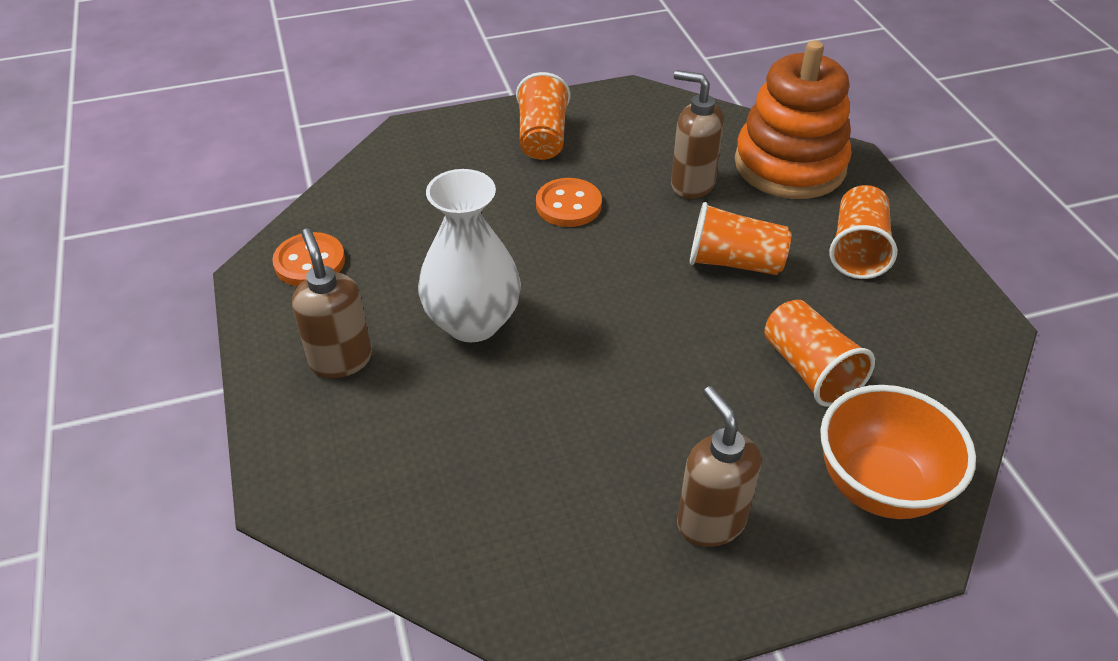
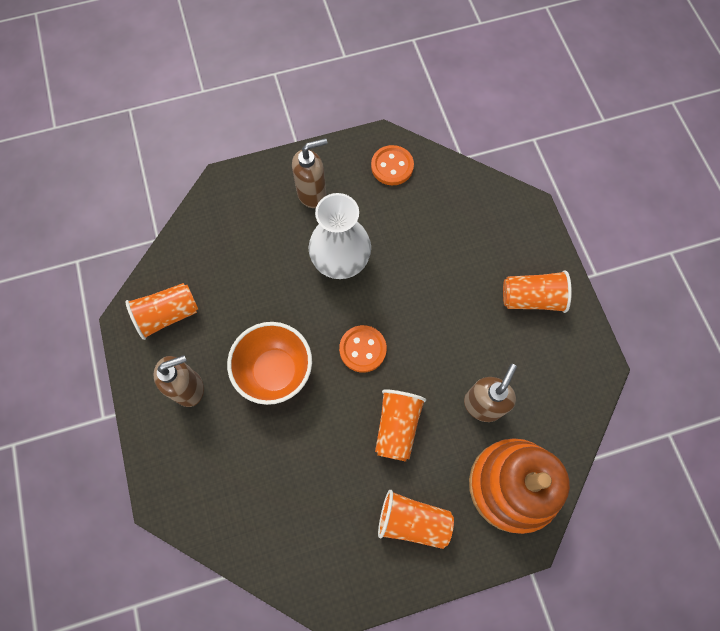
camera: 90 degrees right, 25 degrees up
orange button [536,178,602,227] -> orange button moved to [339,325,387,373]
orange cup [764,300,875,407] -> orange cup moved to [125,283,198,340]
orange bowl [820,385,976,519] -> orange bowl moved to [227,322,312,405]

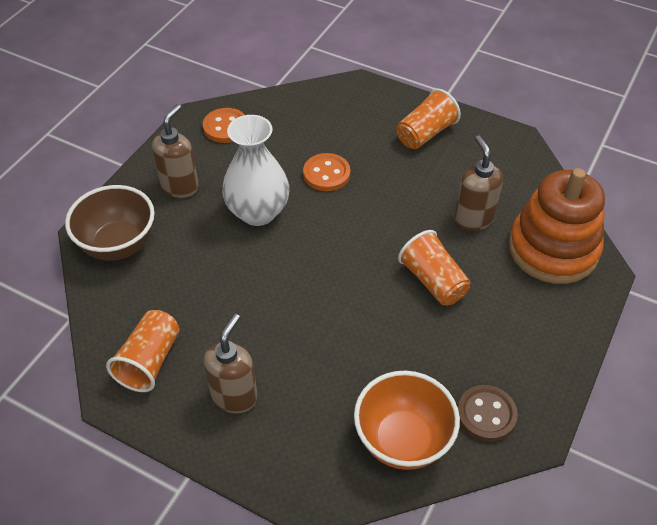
camera: 45 degrees left, 20 degrees down
orange bowl [227,322,312,405] -> orange bowl moved to [354,371,460,470]
orange button [339,325,387,373] -> orange button moved to [303,153,350,191]
orange cup [378,490,454,549] -> none
none -> brown bowl [65,185,155,261]
none -> brown button [458,385,518,442]

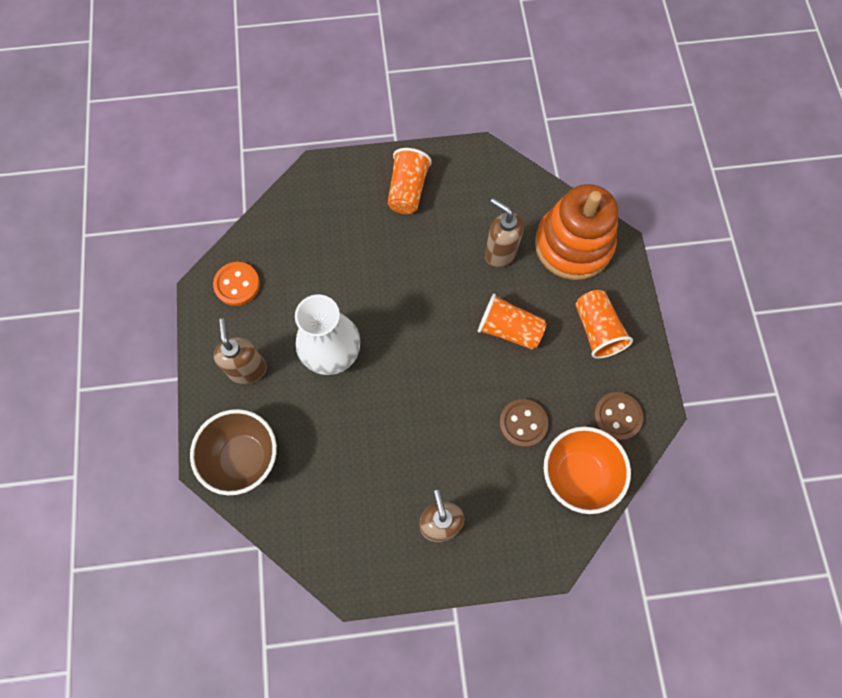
camera: 35 degrees left, 20 degrees up
orange cup [106,310,180,392] -> orange cup moved to [575,290,633,359]
orange button [303,153,350,191] -> none
none -> brown button [499,399,548,448]

